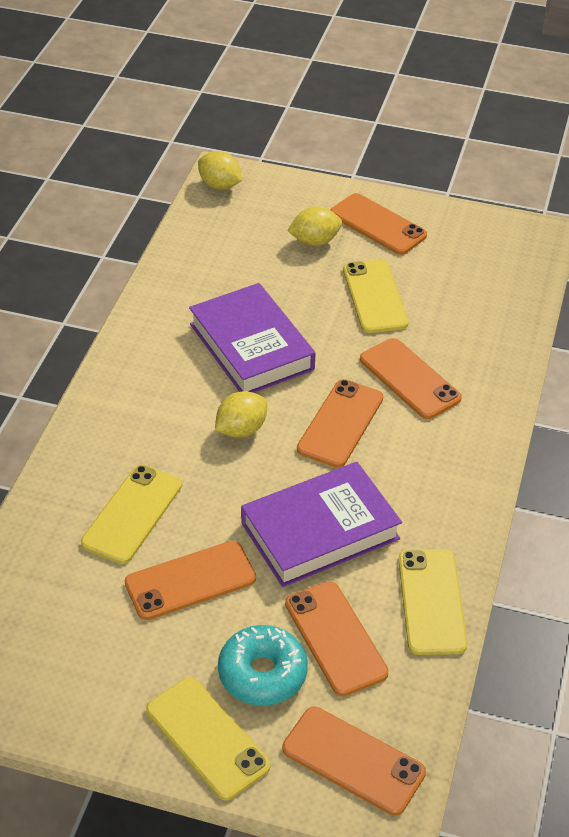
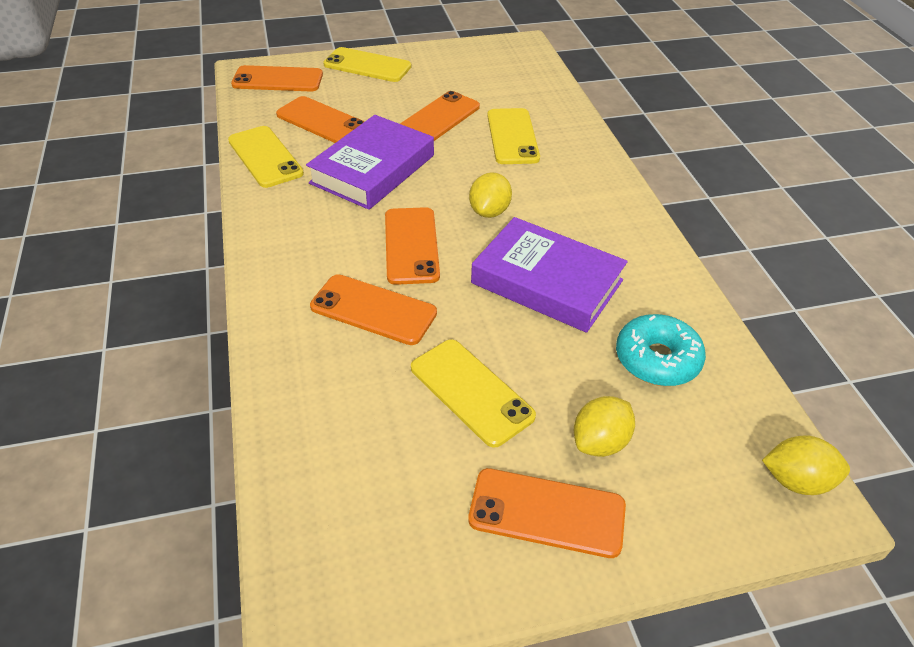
camera: 150 degrees right, 0 degrees up
turquoise donut [218,625,308,706] -> turquoise donut moved to [616,314,706,386]

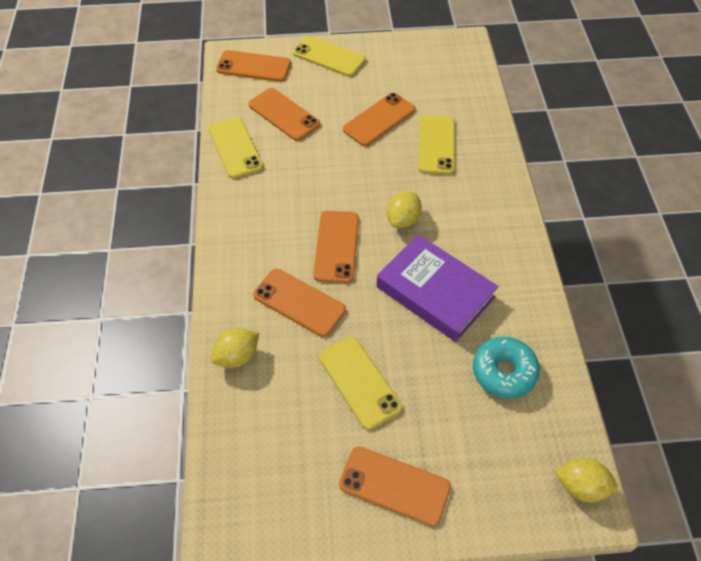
camera: 10 degrees right, 10 degrees up
purple book [306,115,434,210] -> none
yellow lemon [574,396,635,457] -> yellow lemon moved to [211,328,259,368]

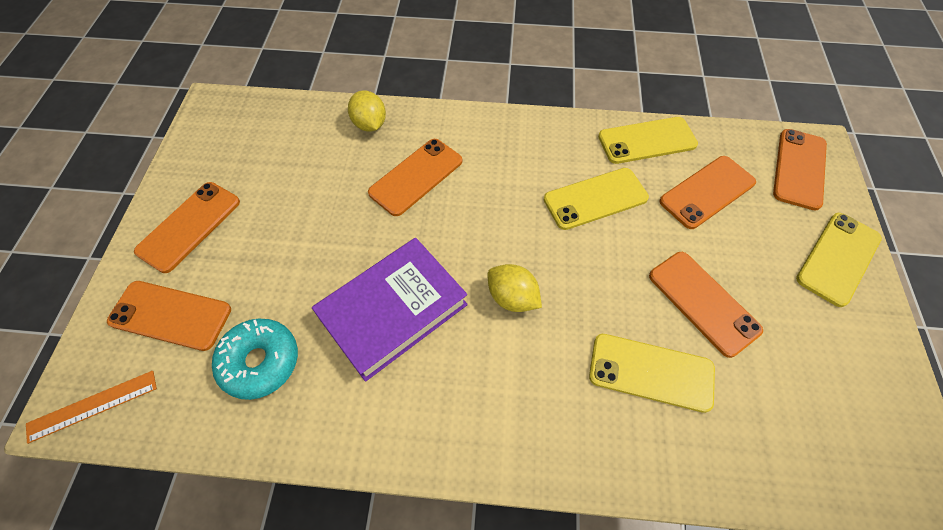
camera: 100 degrees right, 5 degrees up
orange phone [313,211,359,283] -> orange phone moved to [107,281,231,351]
yellow phone [319,337,402,430] -> yellow phone moved to [544,168,649,230]
yellow lemon [555,458,618,502] -> orange ruler [26,371,157,444]

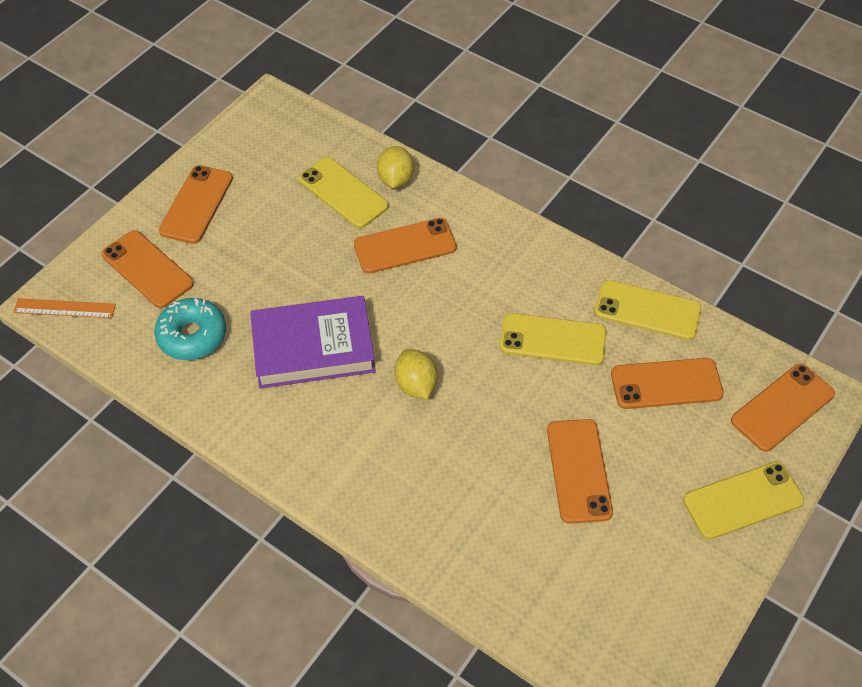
camera: 30 degrees right, 5 degrees down
orange phone [134,182,240,273] -> orange phone turned 45 degrees counterclockwise [159,165,233,244]
yellow phone [589,334,715,413] -> yellow phone moved to [298,157,389,228]

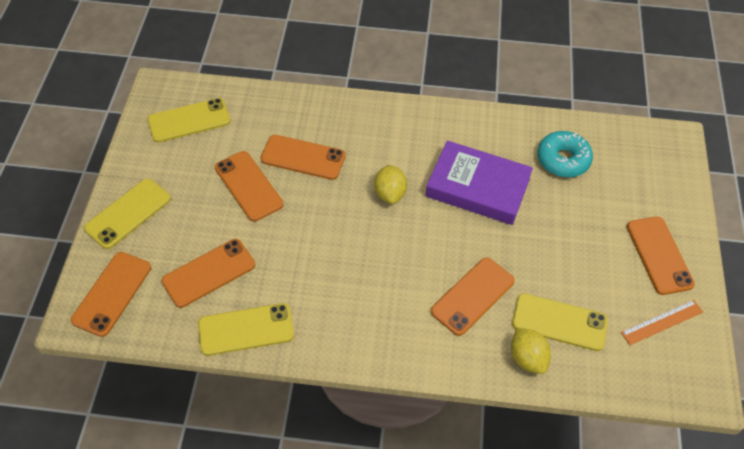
camera: 150 degrees right, 0 degrees up
orange ruler [13,298,116,318] -> orange ruler moved to [621,300,703,345]
orange phone [102,230,194,308] -> orange phone moved to [261,135,346,180]
purple book [250,296,376,389] -> purple book turned 60 degrees clockwise [425,140,533,225]
yellow lemon [394,349,438,399] -> yellow lemon turned 45 degrees clockwise [374,165,407,204]
yellow phone [500,313,606,365] -> yellow phone moved to [147,98,230,143]

